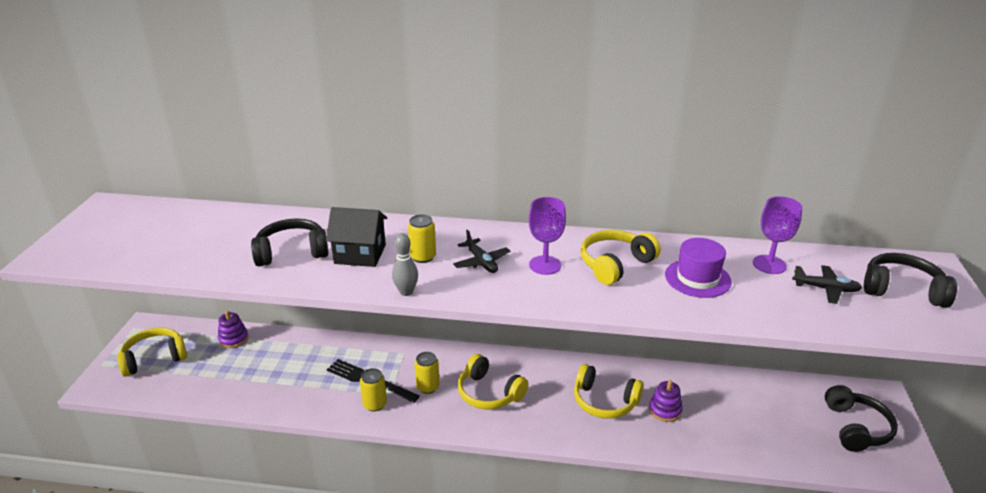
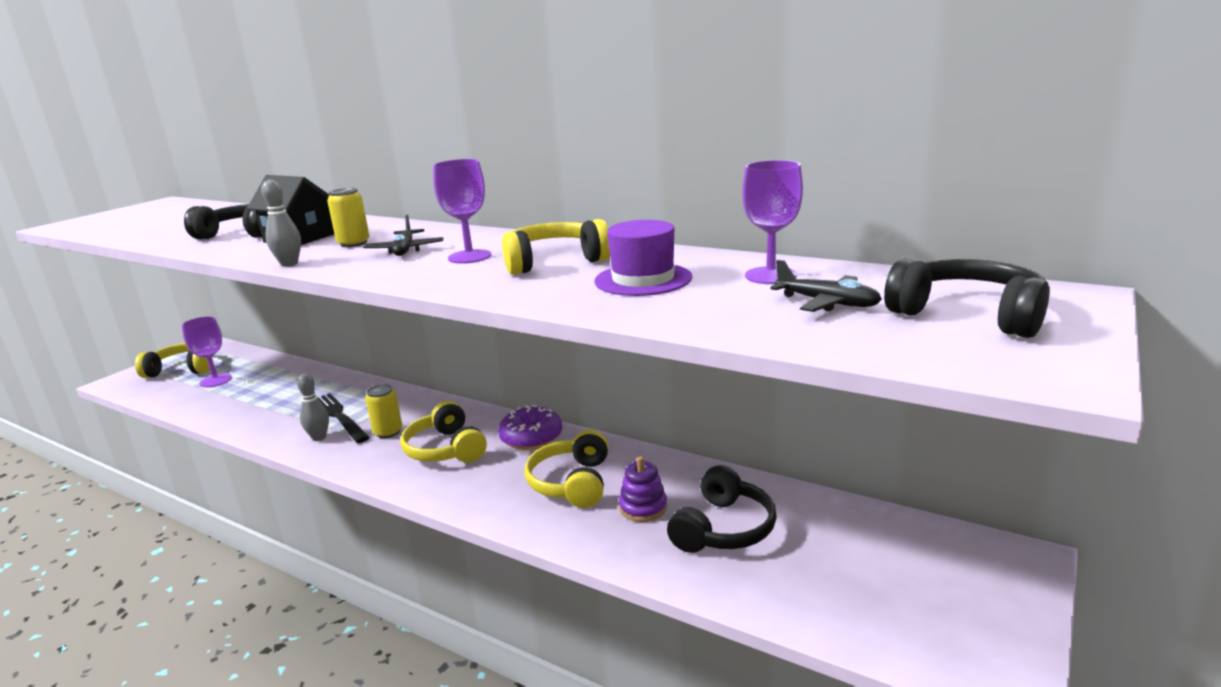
camera: 25 degrees right, 10 degrees down
purple stacking toy [218,311,249,348] -> none
yellow can [360,368,387,411] -> grey bowling pin [297,374,329,441]
yellow headphones [574,364,644,419] -> yellow headphones turned 45 degrees clockwise [525,429,608,508]
black headphones [825,385,898,452] -> black headphones moved to [667,465,777,553]
none -> purple goblet [182,317,232,387]
none -> purple donut [498,405,562,450]

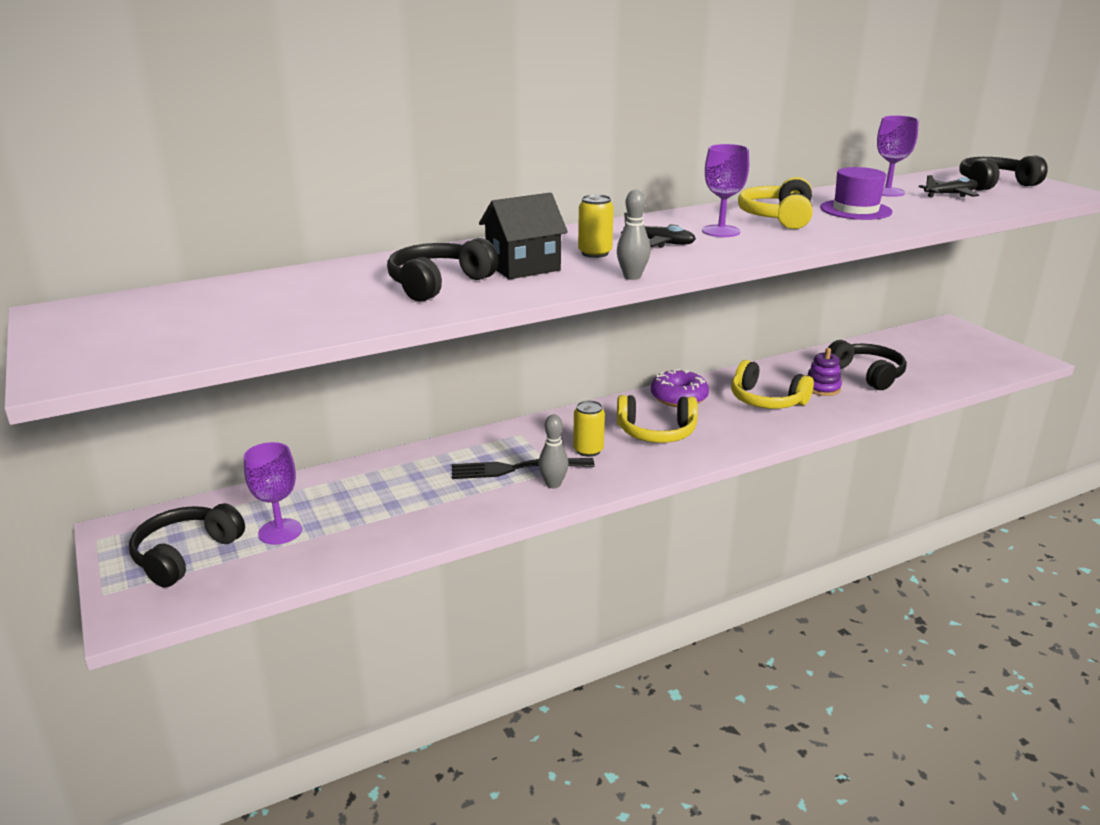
camera: 60 degrees left, 5 degrees up
yellow headphones [135,343,213,378] -> black headphones [129,503,245,587]

